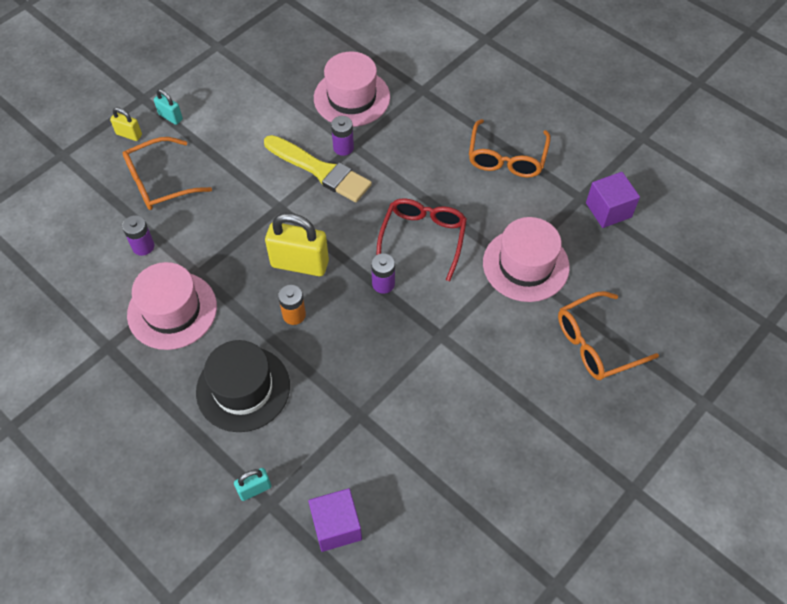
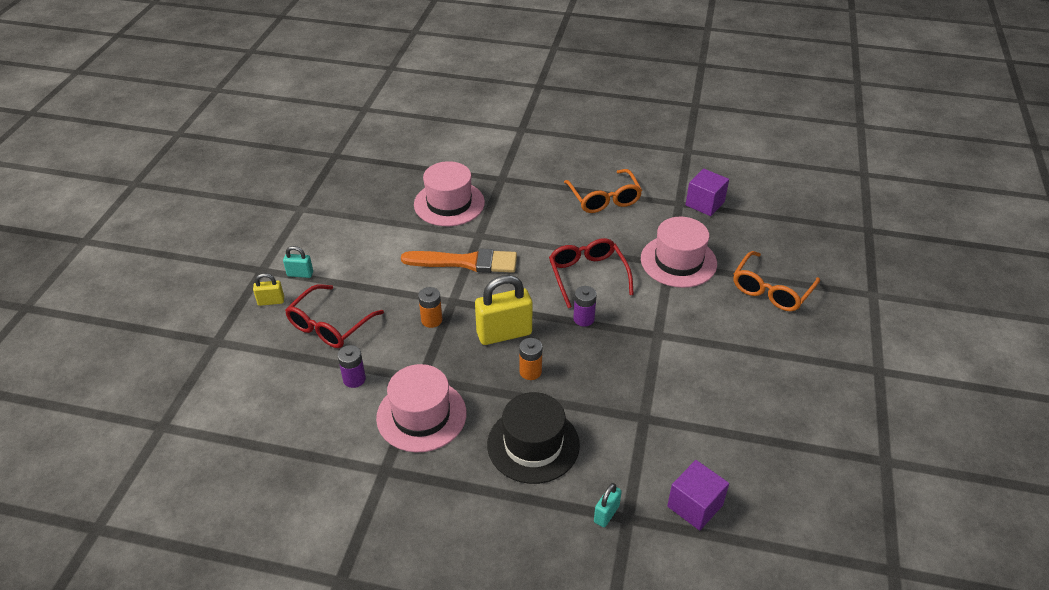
camera: 30 degrees left, 15 degrees down
orange glasses [123,137,212,210] -> red glasses [285,284,384,348]
yellow brush [264,135,372,202] -> orange brush [401,248,517,273]
purple battery [331,116,354,156] -> none
none -> orange battery [418,287,442,328]

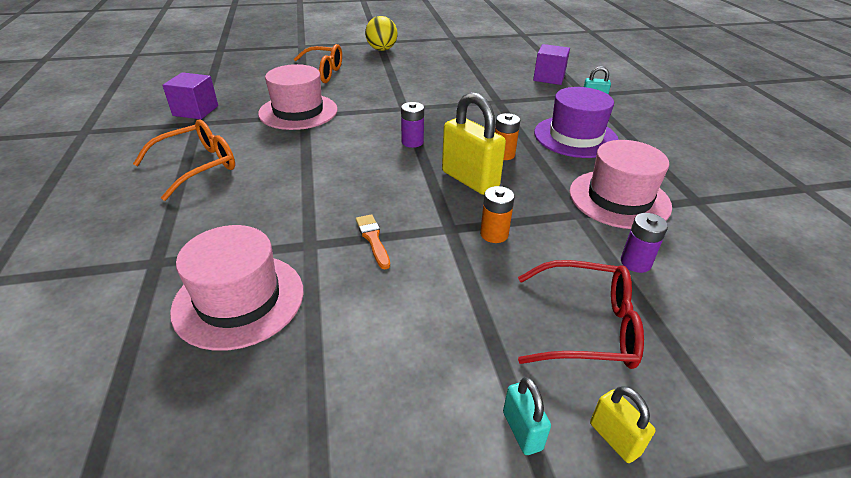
camera: 115 degrees left, 5 degrees down
orange brush [401,248,517,273] -> orange brush [356,214,390,269], size x0.49
black hat [487,392,580,484] -> purple hat [534,87,619,158]
red glasses [549,238,634,308] -> none
none -> yellow ball [365,16,398,51]

